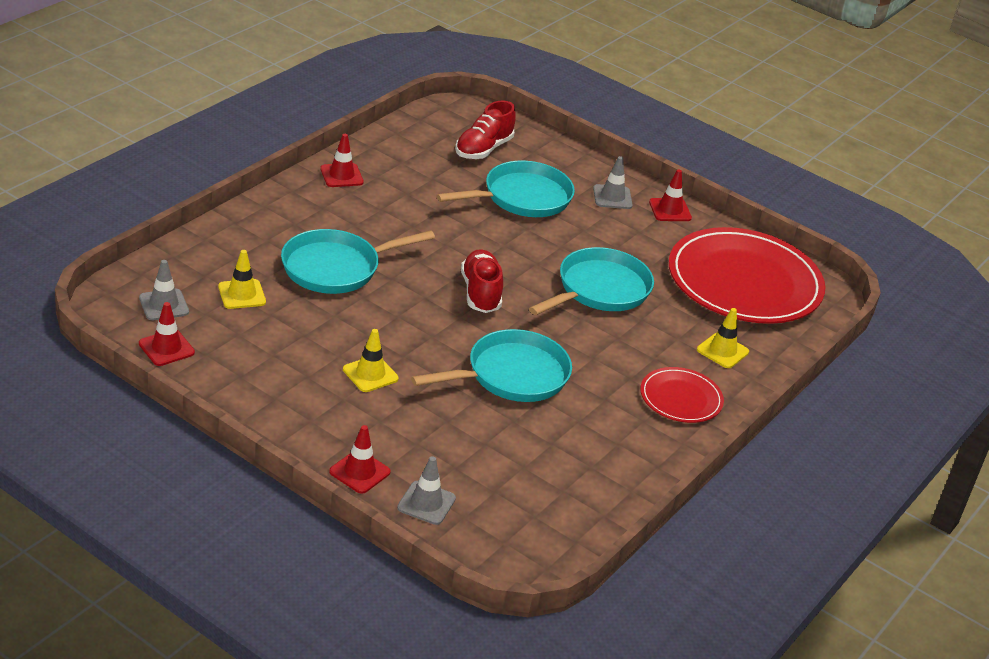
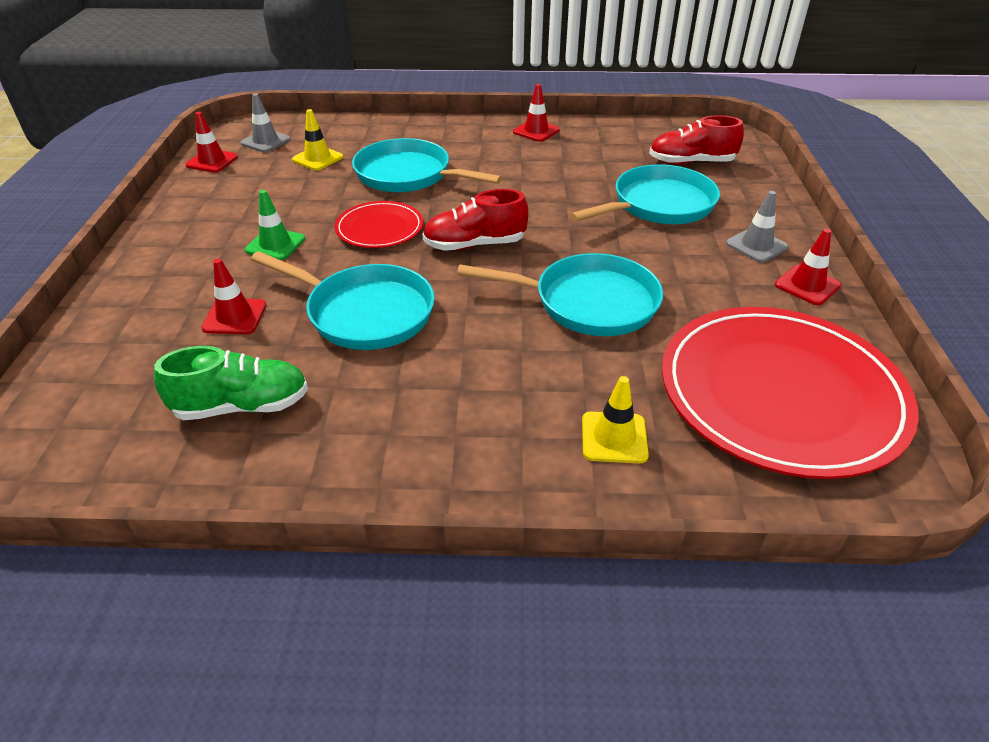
camera: 60 degrees right, 5 degrees up
red traffic cone [329,425,391,494] -> red traffic cone moved to [201,259,266,334]
yellow traffic cone [343,329,399,392] -> green traffic cone [245,190,305,260]
grey traffic cone [397,456,456,525] -> none
turquoise pan [436,161,575,217] -> turquoise pan turned 60 degrees counterclockwise [570,164,720,224]
red shoe [461,249,503,313] -> red shoe turned 150 degrees counterclockwise [422,189,528,251]
red plate [640,367,724,423] -> red plate moved to [335,201,423,248]
none -> green shoe [154,346,308,420]

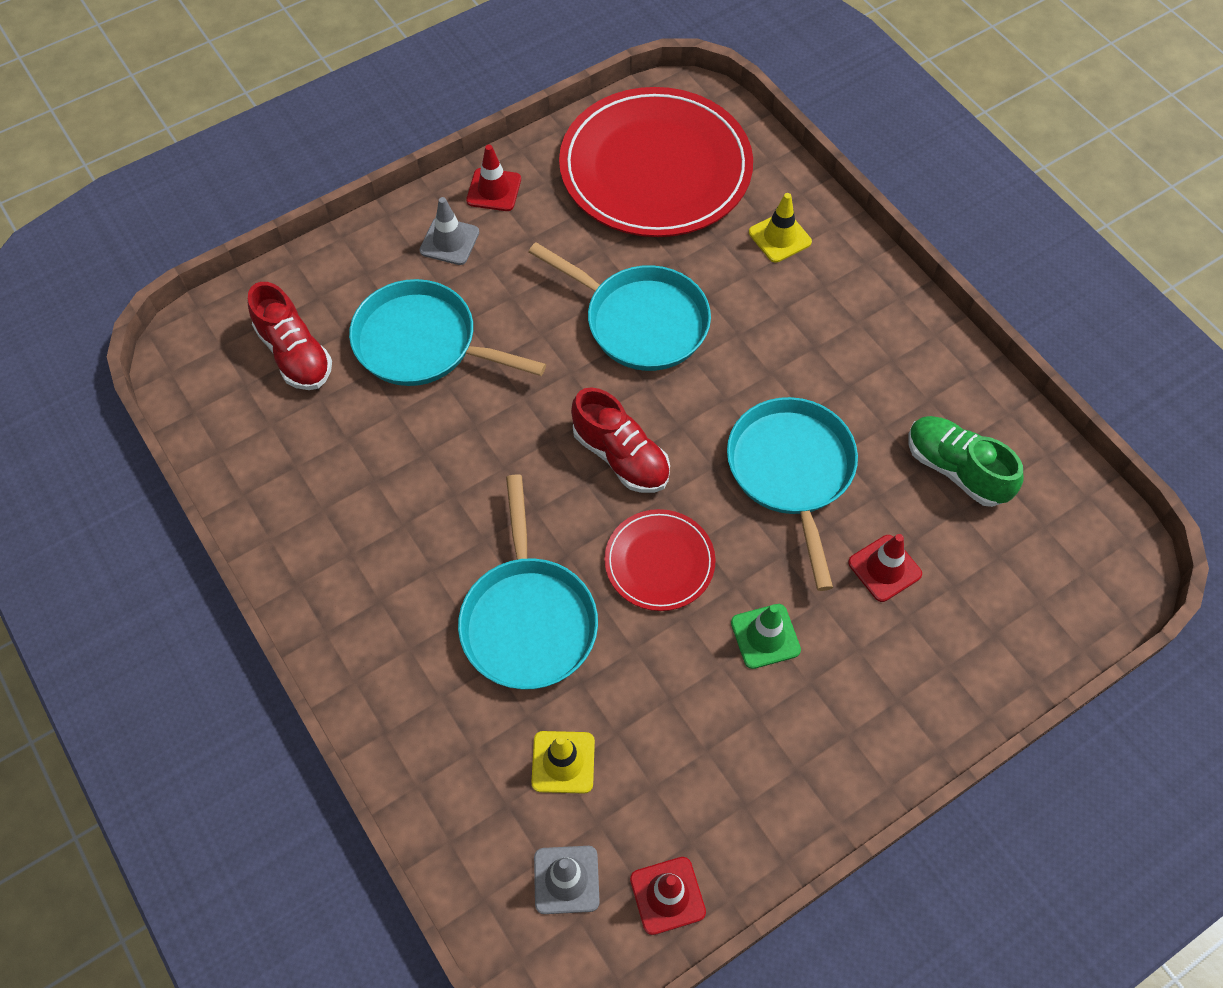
camera: 125 degrees left, 20 degrees up
turquoise pan [457,253,663,336] -> turquoise pan turned 150 degrees clockwise [529,242,711,371]
red traffic cone [513,84,560,142] -> none

